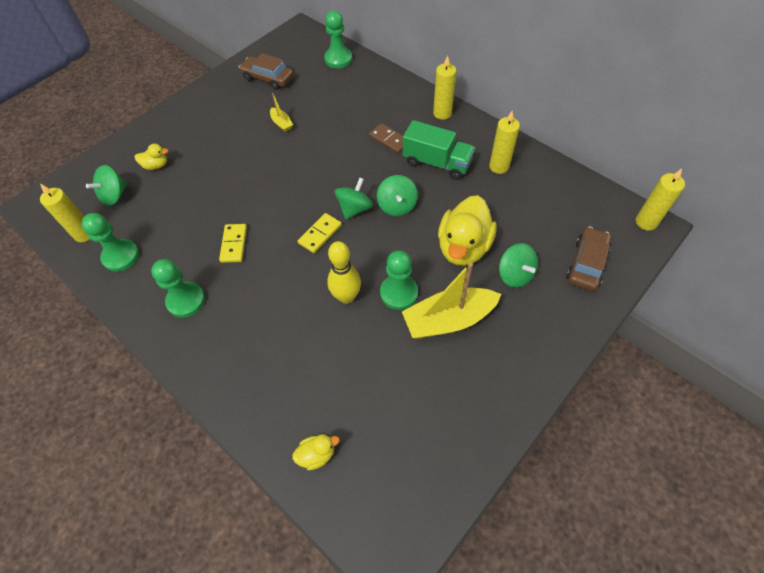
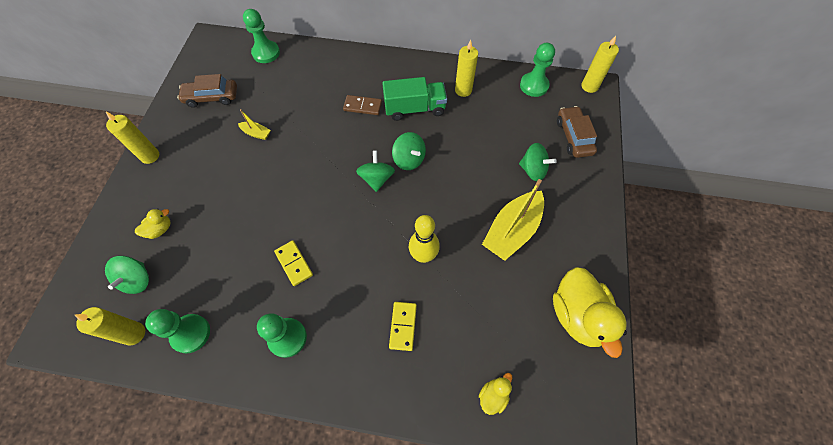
camera: 35 degrees left, 5 degrees up
yellow domino [298,213,342,253] -> yellow domino moved to [389,302,417,351]
green pawn [380,250,418,310] -> green pawn moved to [520,43,555,97]
yellow candle [433,55,456,120] -> yellow candle moved to [106,112,159,164]
yellow duck [438,195,497,266] -> yellow duck moved to [553,267,627,358]

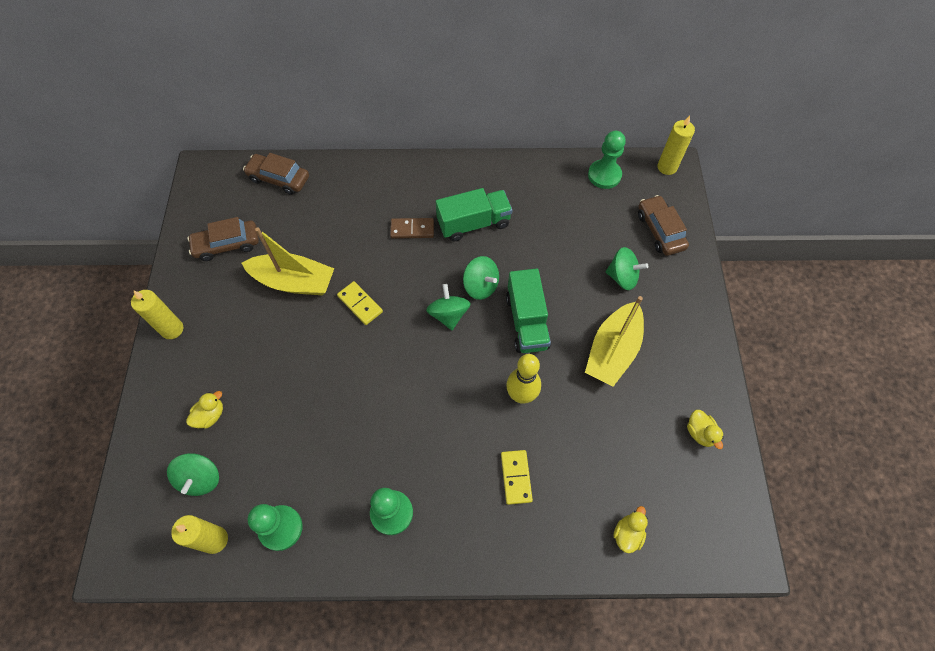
camera: 10 degrees left, 0 degrees up
yellow boat [238,109,271,140] -> yellow boat [242,227,334,295], size x2.21
green pawn [243,9,280,63] -> brown car [243,153,309,195]
yellow domino [274,240,313,286] -> yellow domino moved to [337,281,383,325]
yellow candle [455,40,478,97] -> none
yellow duck [553,267,627,358] -> yellow duck [687,410,724,449], size x0.46
none -> green truck [506,268,551,353]

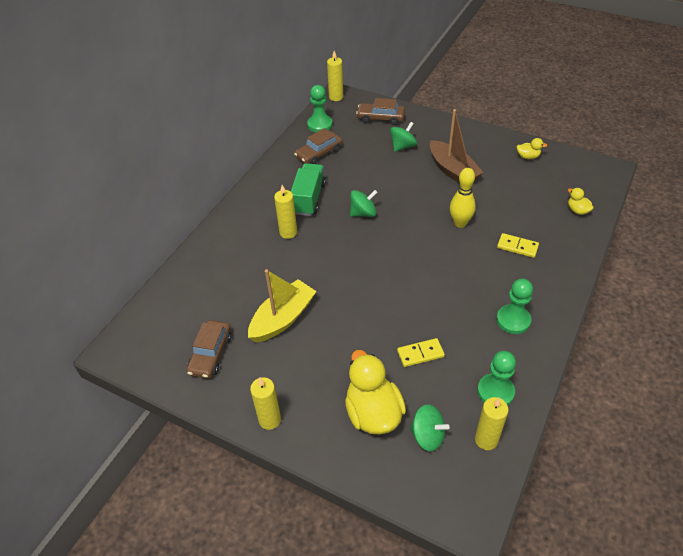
camera: 60 degrees left, 15 degrees down
yellow duck [186,391,223,428] -> yellow duck [345,350,406,435], size x2.16
brown car [243,153,309,195] -> brown car moved to [294,128,342,164]
yellow domino [337,281,383,325] -> yellow domino moved to [397,338,445,367]
brown domino [390,218,434,239] -> yellow candle [274,185,297,239]
green spinning top [426,284,470,330] -> none
green truck [506,268,551,353] -> none
yellow boat [585,296,644,387] -> brown boat [430,109,484,184]

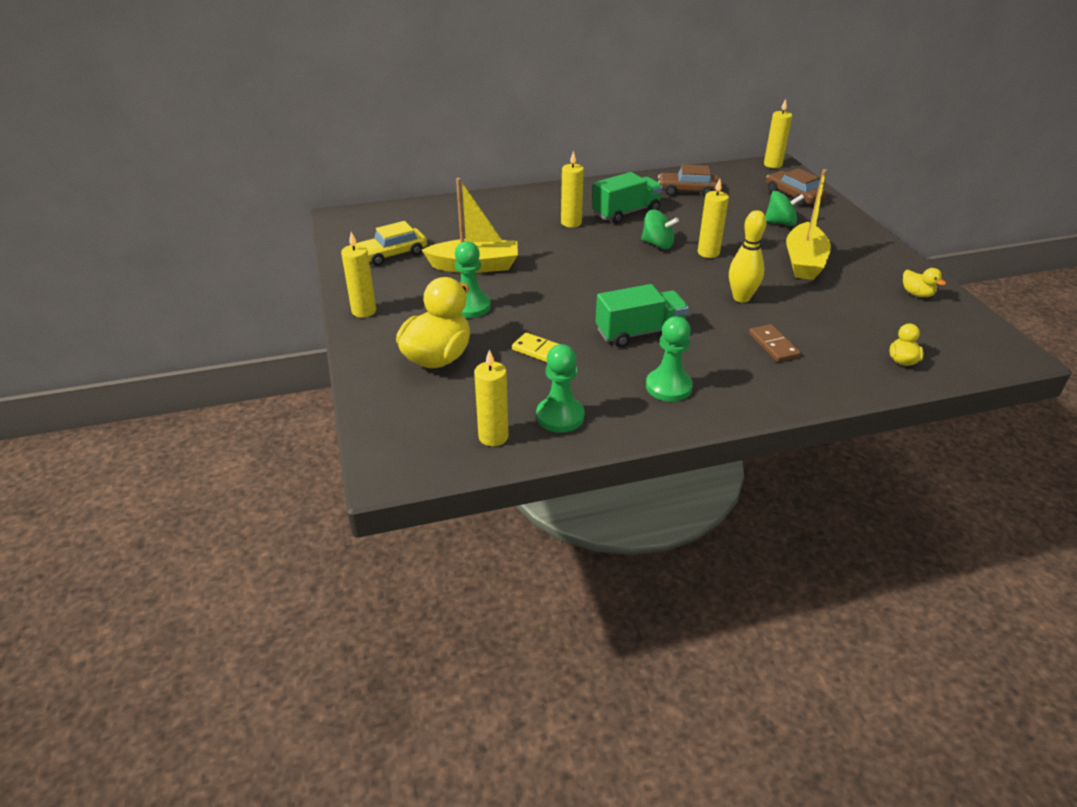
camera: 45 degrees right, 10 degrees down
brown car [187,320,232,379] -> yellow car [357,221,427,266]
green pawn [307,85,332,132] -> green pawn moved to [455,241,491,318]
green spinning top [410,404,450,451] -> none
brown boat [430,109,484,184] -> yellow boat [786,169,831,280]
yellow domino [497,233,539,258] -> brown domino [749,324,801,362]
none -> green truck [596,284,689,347]
none -> yellow candle [698,179,729,258]

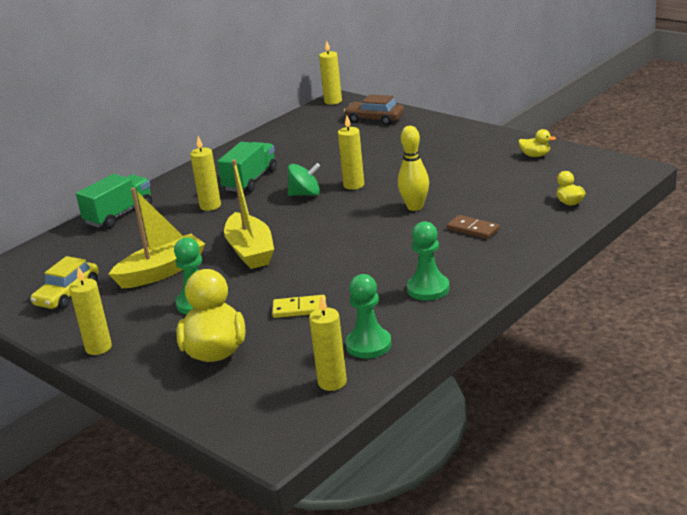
camera: 30 degrees left, 10 degrees down
green truck [596,284,689,347] -> green truck moved to [76,174,152,228]
brown car [658,165,719,197] -> none
green spinning top [765,191,804,226] -> none
yellow boat [786,169,831,280] -> yellow boat moved to [224,159,274,269]

